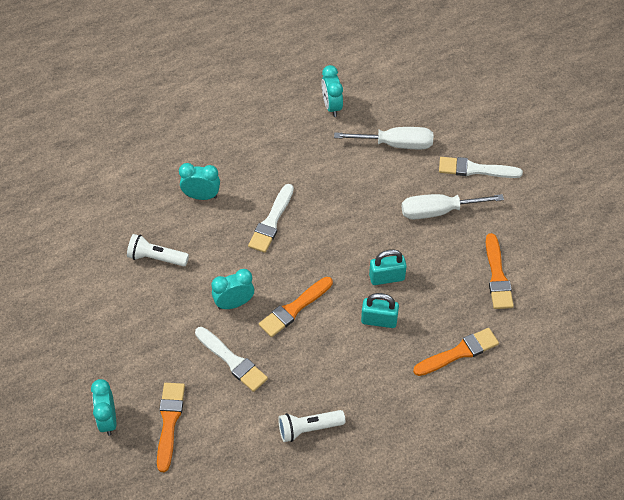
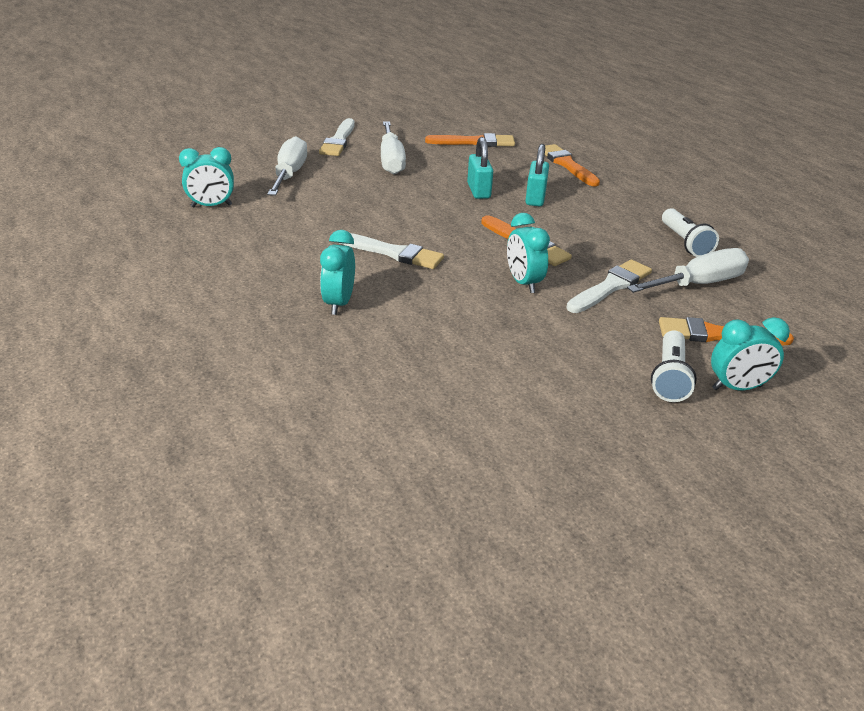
camera: 90 degrees left, 20 degrees down
white flashlight [127,234,189,266] -> white flashlight moved to [651,330,697,402]
none -> white screwdriver [627,248,749,293]

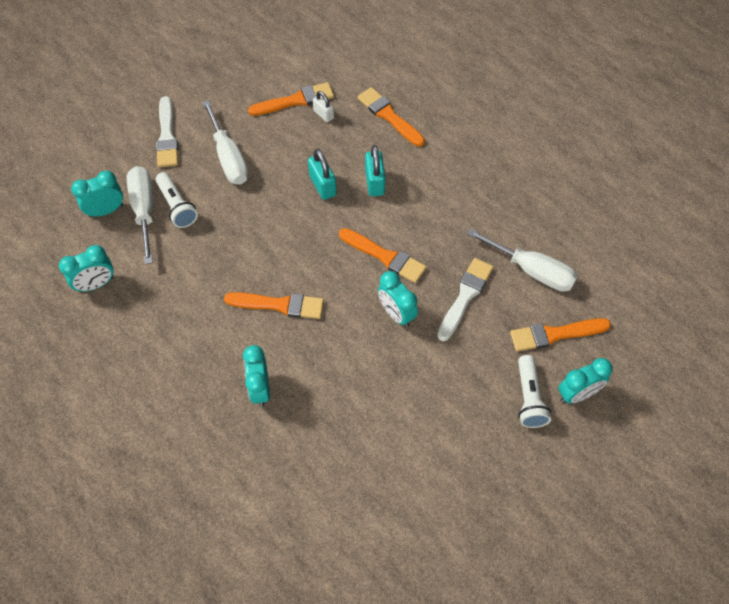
camera: 15 degrees left, 25 degrees up
white brush [340,233,444,269] -> orange brush [224,292,324,319]
white screwdriver [627,248,749,293] -> white screwdriver turned 75 degrees clockwise [467,228,578,292]
white flashlight [662,208,719,257] -> white flashlight moved to [156,172,198,228]
none -> turquoise clock [71,171,123,217]
none -> white padlock [313,91,334,122]

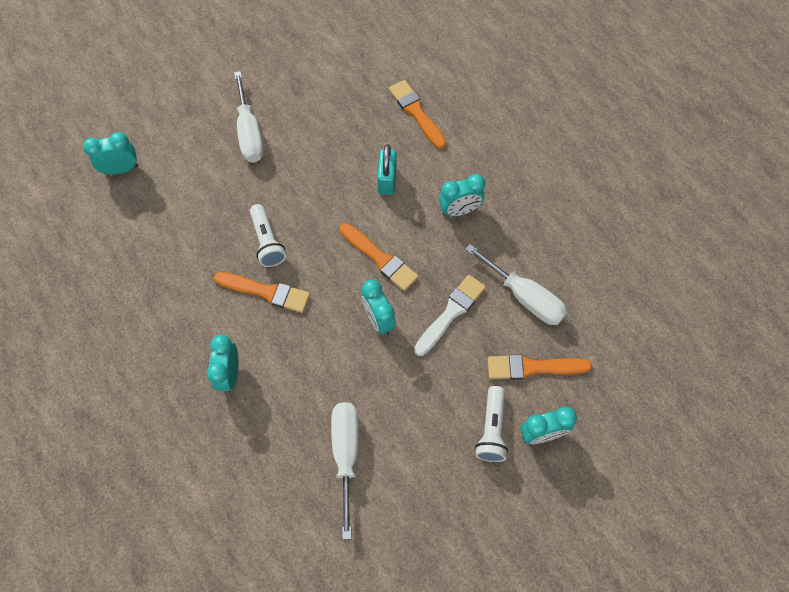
camera: 10 degrees right, 5 degrees up
turquoise clock [59,245,114,292] -> turquoise clock moved to [439,174,485,216]
white screwdriver [127,166,153,264] -> white screwdriver moved to [331,402,359,539]
white brush [156,96,178,167] -> none
white flashlight [156,172,198,228] -> white flashlight moved to [250,204,286,267]
orange brush [248,82,334,116] -> none
turquoise padlock [308,149,337,200] -> none
white padlock [313,91,334,122] -> none

